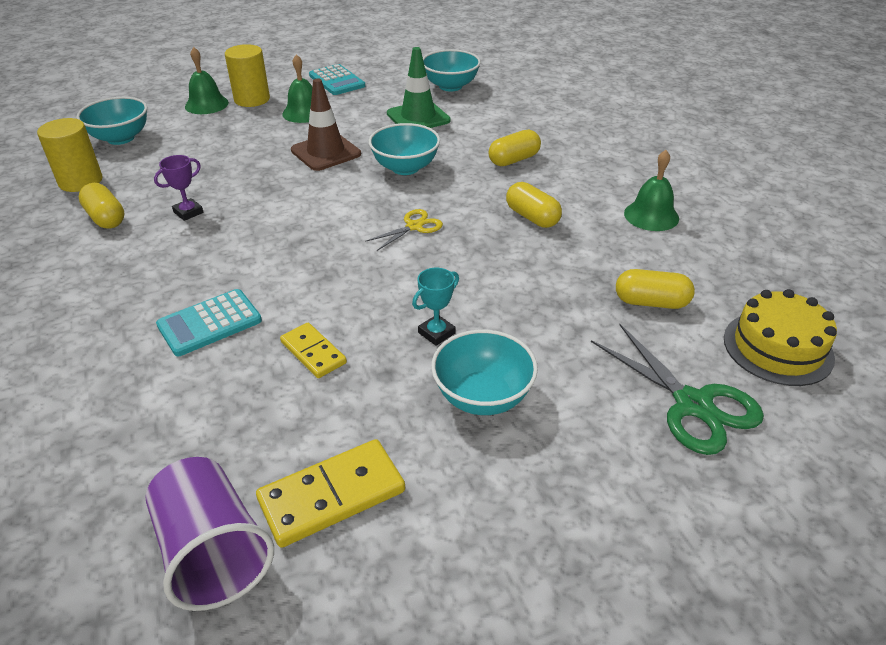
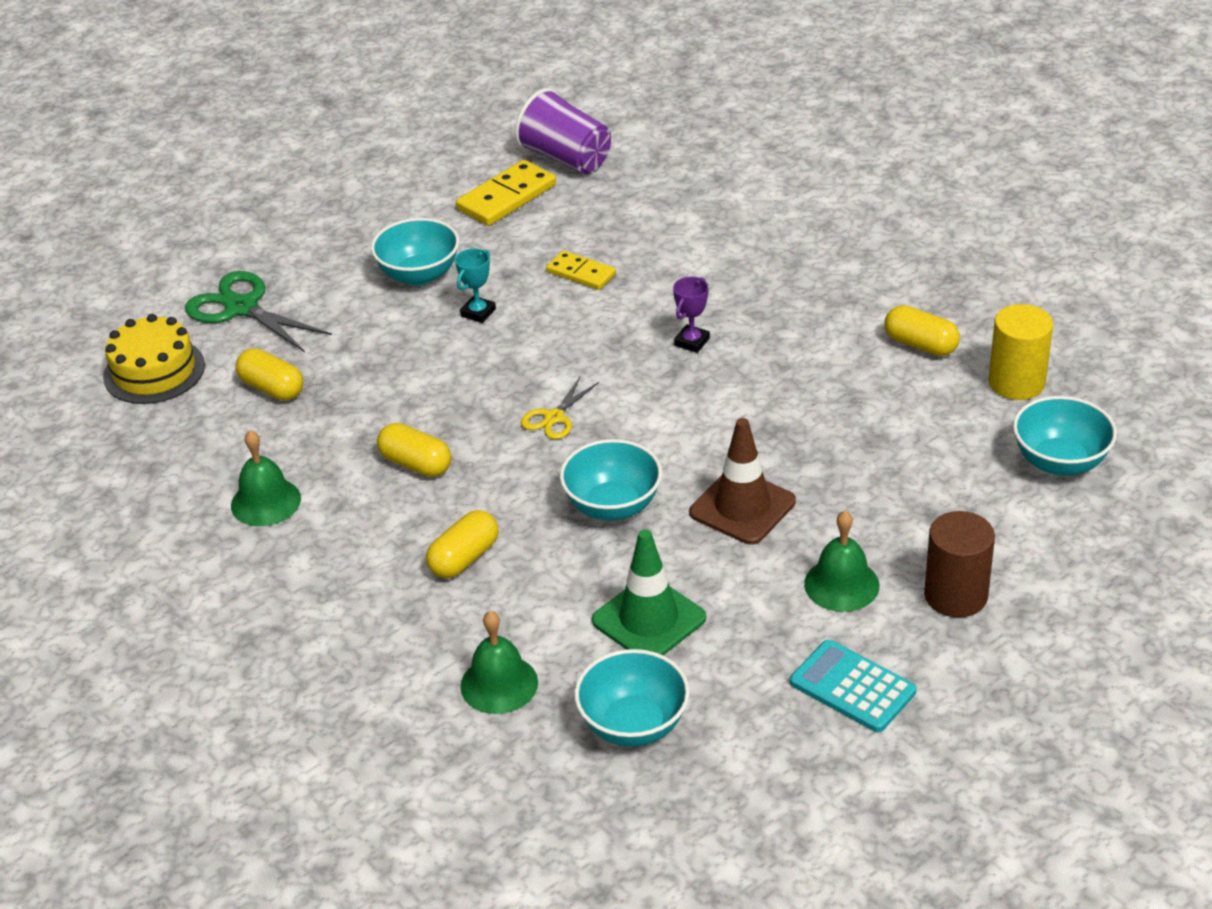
camera: 165 degrees right, 0 degrees up
purple trophy [154,155,204,221] -> purple trophy moved to [673,277,710,353]
turquoise calculator [156,289,262,356] -> none
green bell [185,47,229,114] -> green bell moved to [460,611,538,714]
yellow cylinder [225,44,270,107] -> brown cylinder [924,511,995,618]
yellow capsule [616,269,695,309] -> yellow capsule turned 45 degrees clockwise [236,348,303,401]

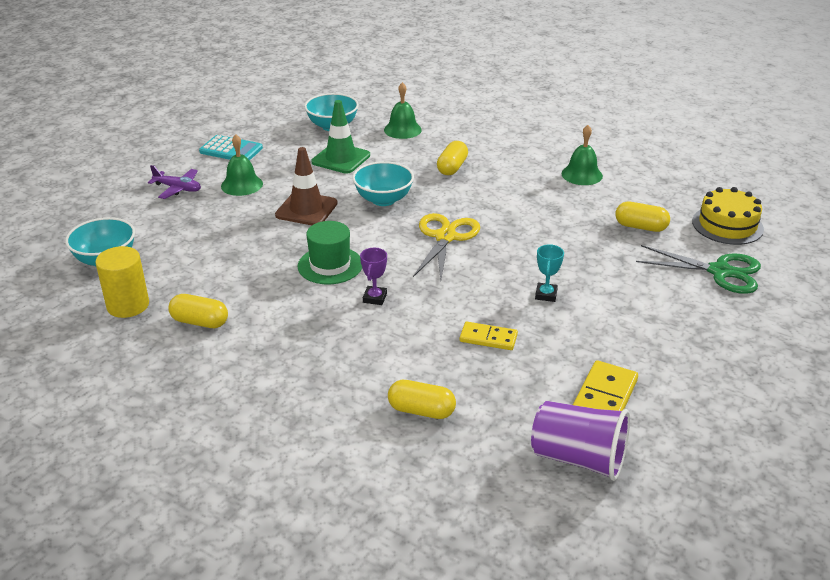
camera: 160 degrees right, 5 degrees down
turquoise bowl [371,218,459,286] -> none
yellow capsule [377,423,451,477] -> yellow capsule moved to [388,380,456,419]
yellow scissors [521,376,599,439] -> yellow scissors [413,213,480,280], size x1.75
brown cylinder [924,511,995,618] -> purple plane [148,165,201,199]
none -> green hat [297,221,362,284]

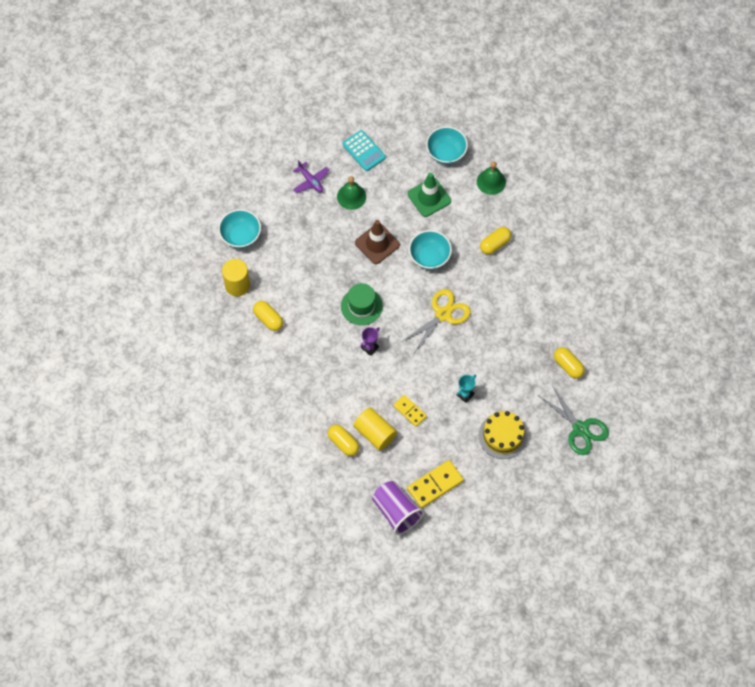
camera: 30 degrees right, 30 degrees up
green bell [562,125,603,185] -> none
yellow cake [692,187,764,245] -> yellow cake moved to [479,411,528,459]
none -> yellow cylinder [353,407,397,451]

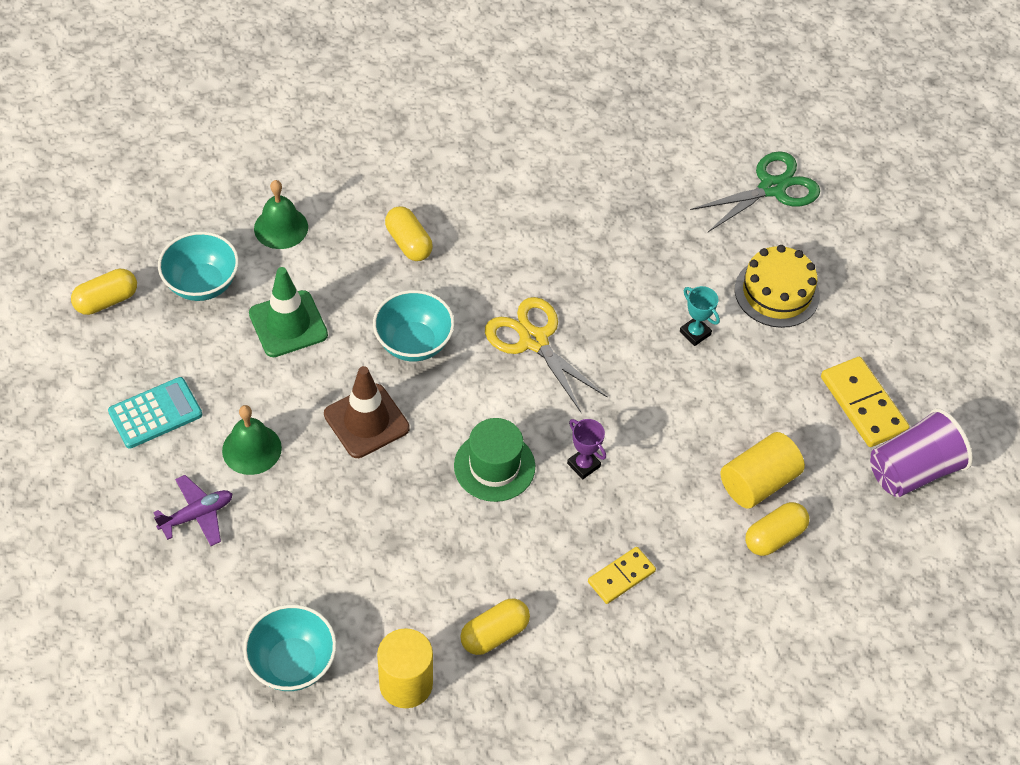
camera: 85 degrees left, 10 degrees down
yellow domino [393,395,427,427] -> yellow domino moved to [588,547,656,604]
yellow capsule [554,347,585,379] -> yellow capsule moved to [71,269,137,315]

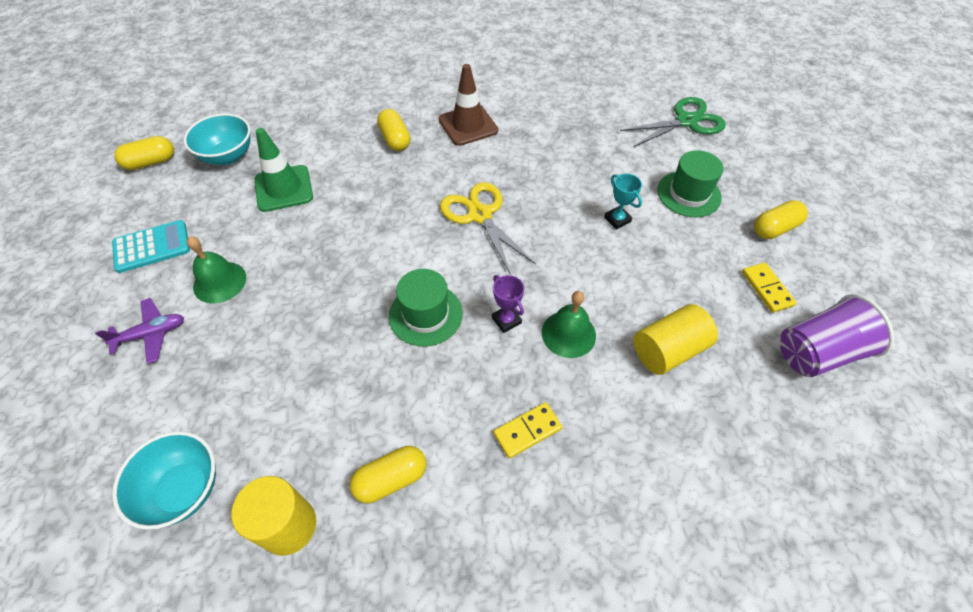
camera: 10 degrees right, 0 degrees up
green bell [254,180,308,249] -> green bell moved to [542,291,596,358]
brown traffic cone [324,366,410,458] -> brown traffic cone moved to [439,64,498,146]
turquoise bowl [373,290,454,362] -> none
yellow cake [735,245,820,328] -> green hat [657,150,724,217]
yellow capsule [745,502,809,556] -> yellow capsule moved to [754,200,808,239]
yellow domino [821,357,910,447] -> yellow domino [742,263,796,313], size x0.63

